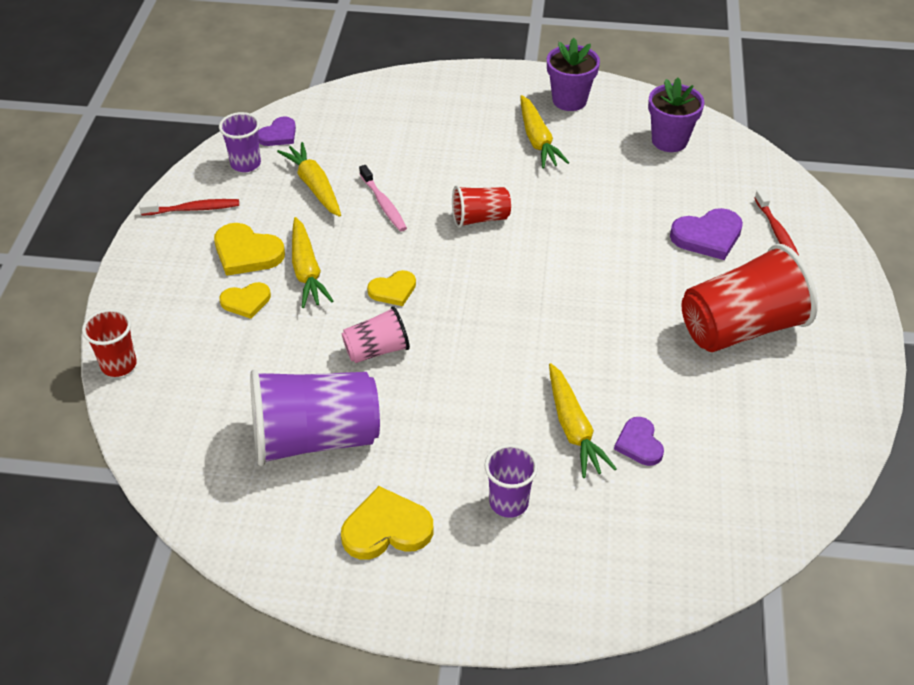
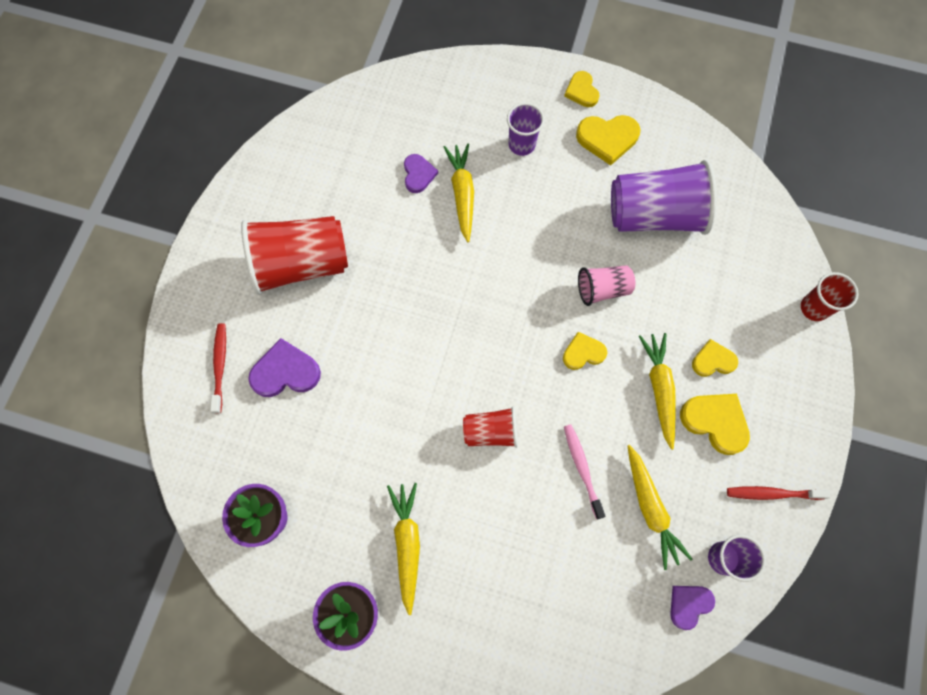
camera: 170 degrees left, 25 degrees up
none -> yellow heart [564,71,600,107]

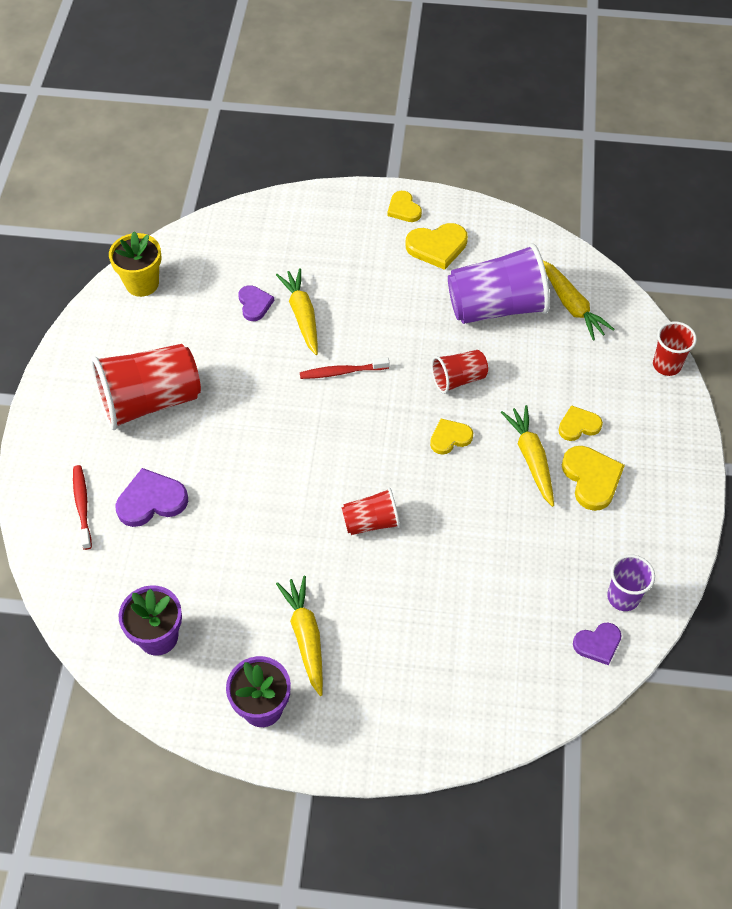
camera: 10 degrees left, 15 degrees down
purple cup [507,103,544,156] -> none
pink toothbrush [564,424,606,519] -> none
pink cup [578,265,635,306] -> red cup [431,350,488,394]
yellow carrot [628,445,692,570] -> yellow carrot moved to [543,260,615,340]
purple heart [670,586,715,630] -> purple heart turned 150 degrees counterclockwise [573,623,622,665]
yellow heart [680,394,750,455] -> yellow heart turned 45 degrees clockwise [562,446,625,511]
red toothbrush [727,486,830,500] -> red toothbrush moved to [300,357,389,379]
none -> yellow flower pot [109,231,161,297]

